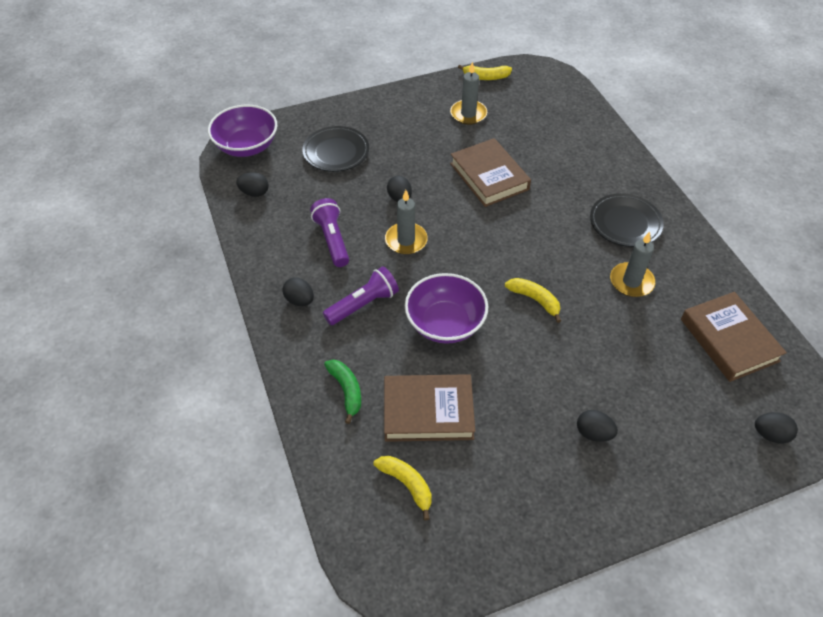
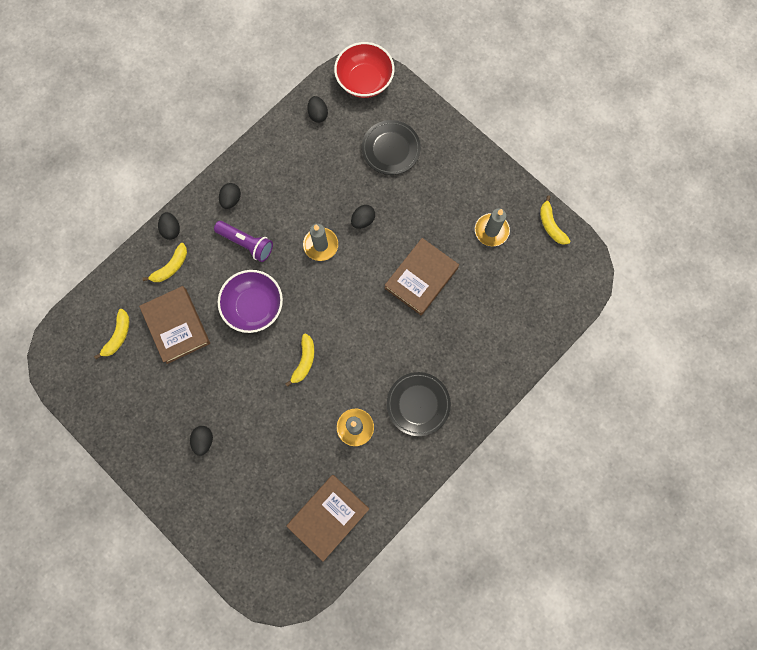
camera: 65 degrees right, 25 degrees up
purple bowl [208,105,277,157] -> red bowl [334,42,394,98]
purple flashlight [310,198,349,267] -> none
green banana [324,359,361,424] -> yellow banana [142,243,187,282]
black egg [755,412,798,444] -> black egg moved to [158,212,180,240]

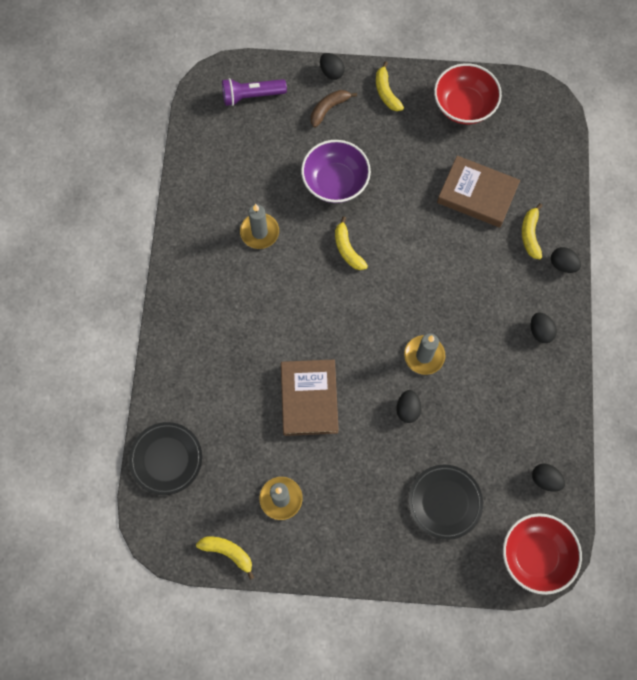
camera: 140 degrees right, 5 degrees down
yellow banana [94,309,129,359] -> yellow banana moved to [376,61,404,111]
black egg [190,426,213,456] -> black egg moved to [320,53,345,80]
purple flashlight [214,221,273,262] -> purple flashlight moved to [222,78,287,106]
purple bowl [218,270,283,333] -> purple bowl moved to [301,140,371,203]
brown book [287,475,369,562] -> none
black plate [387,372,451,436] -> black plate moved to [129,422,202,495]
none -> brown banana [311,90,357,128]
none -> red bowl [434,63,502,124]

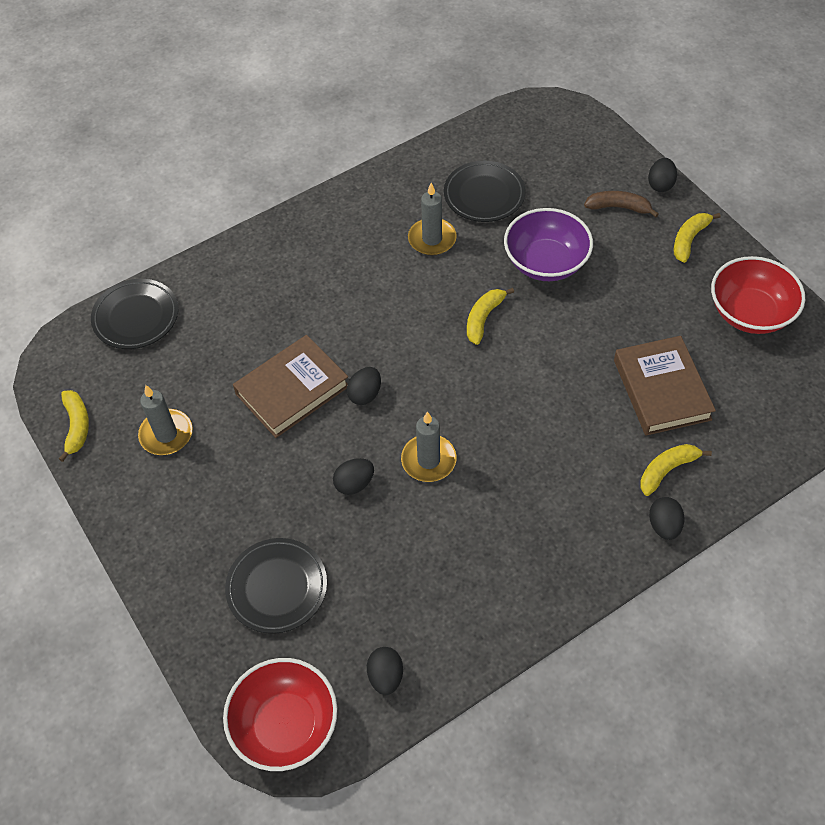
camera: 55 degrees right, 15 degrees down
purple flashlight [222,78,287,106] -> none
black egg [531,312,557,343] -> black egg moved to [347,367,381,405]
none -> black plate [444,161,526,222]

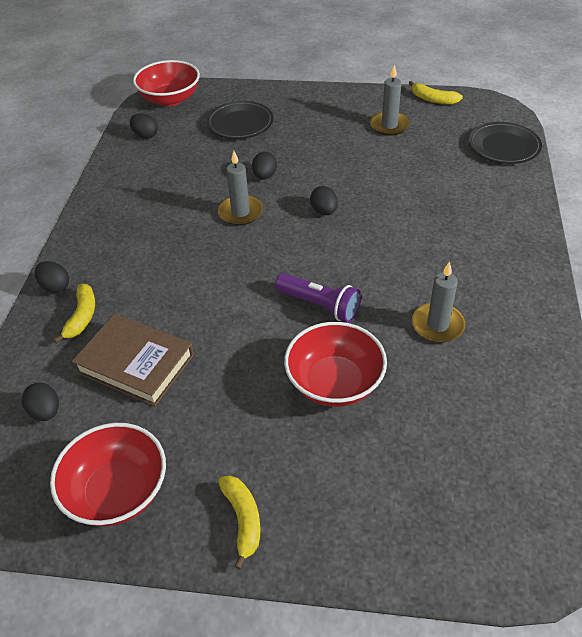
camera: 130 degrees right, 10 degrees down
brown book [233,335,348,438] -> none
black plate [444,161,526,222] -> none
yellow banana [467,288,514,345] -> purple flashlight [275,273,361,323]
purple bowl [504,208,593,281] -> red bowl [284,322,387,407]
brown banana [584,191,659,217] -> none
black egg [648,158,677,192] -> black egg moved to [22,382,59,421]

